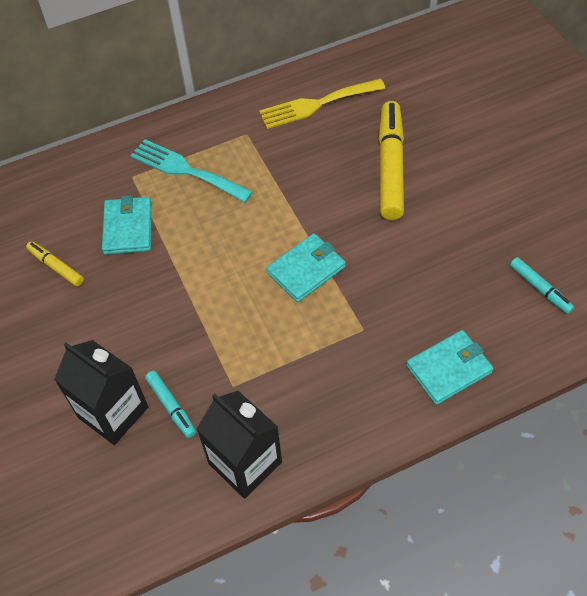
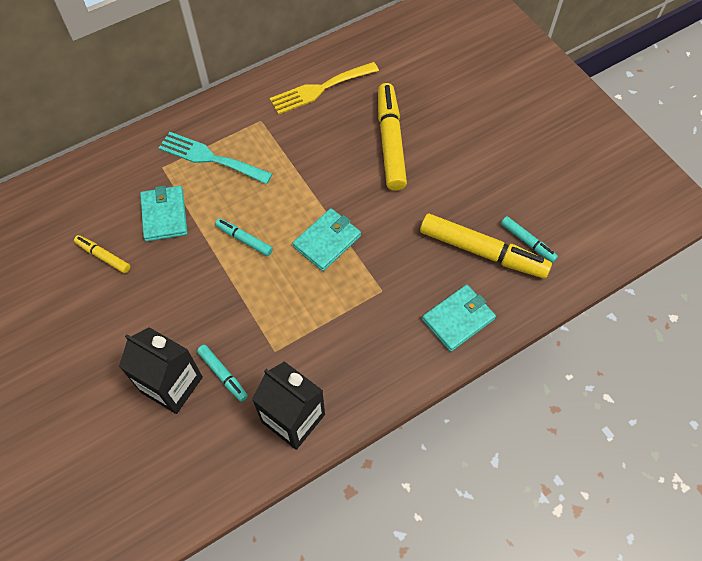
camera: 10 degrees left, 5 degrees up
none -> turquoise marker [215,219,273,256]
none -> yellow marker [420,214,552,279]

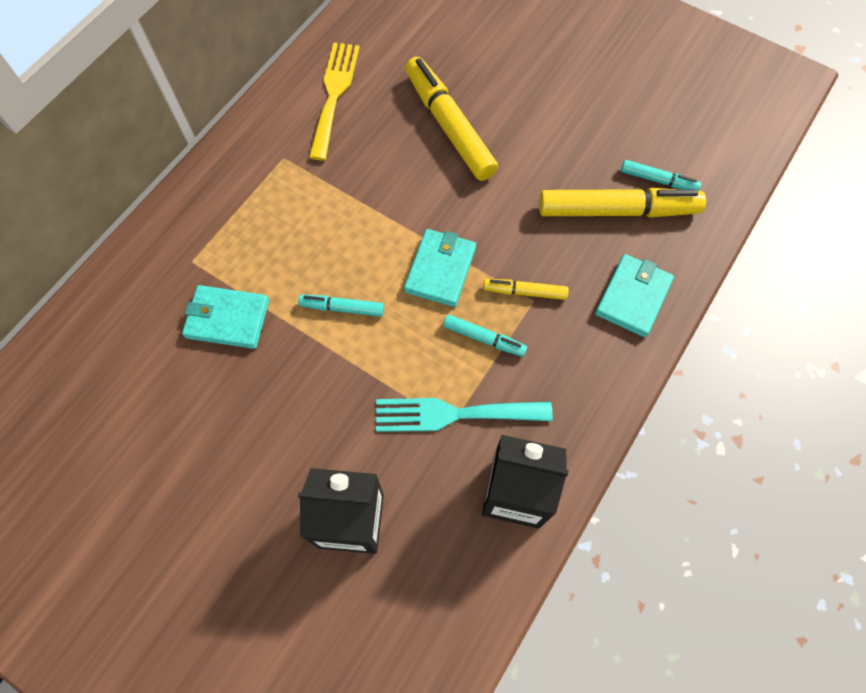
camera: 25 degrees left, 5 degrees up
yellow marker [74,235,130,273] -> yellow marker moved to [483,279,569,300]
turquoise wallet [140,186,187,242] -> turquoise wallet turned 45 degrees counterclockwise [182,285,269,349]
turquoise fork [159,132,272,184] -> turquoise fork moved to [376,398,553,432]
turquoise marker [197,345,248,402] -> turquoise marker moved to [443,314,527,357]
yellow fork [270,62,379,115] -> yellow fork turned 150 degrees clockwise [309,42,360,160]

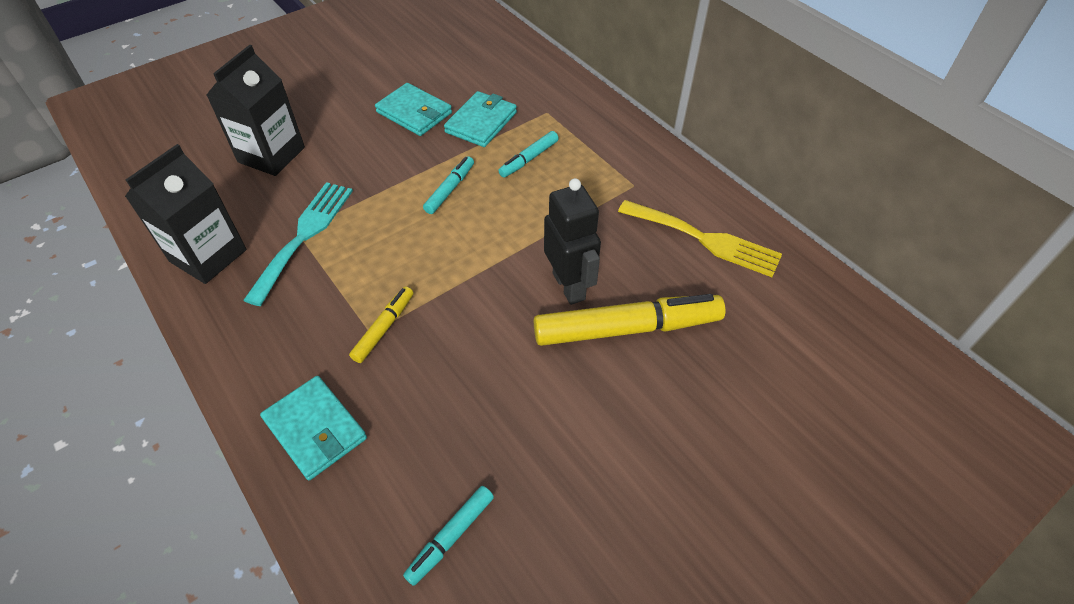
camera: 110 degrees right, 15 degrees down
turquoise wallet [404,229,476,307] -> turquoise wallet moved to [375,83,452,136]
turquoise marker [443,314,527,357] -> turquoise marker moved to [498,131,559,177]
yellow marker [539,188,706,217] -> none
none -> black robot [544,178,601,305]

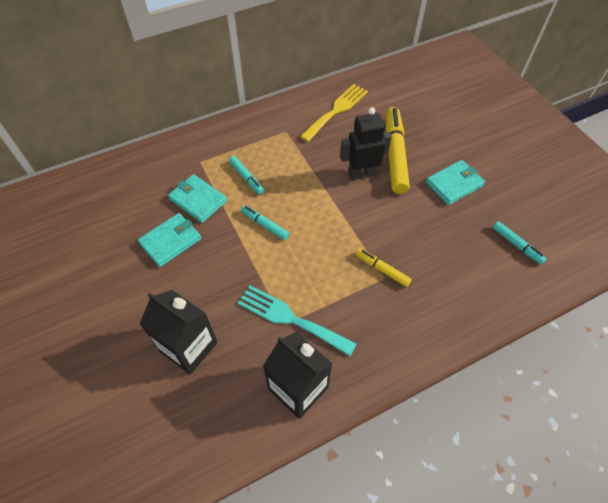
camera: 80 degrees left, 5 degrees up
turquoise wallet [260,376,367,480] -> turquoise wallet moved to [426,160,485,205]

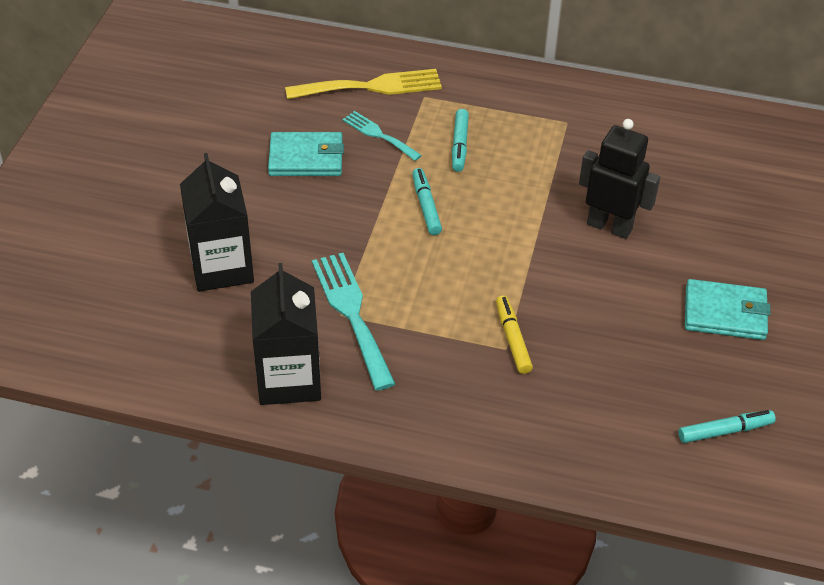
camera: 40 degrees right, 10 degrees down
turquoise wallet [168,174,227,223] -> turquoise fork [342,111,422,161]
yellow fork [300,84,368,142] -> yellow fork moved to [285,69,442,99]
yellow marker [386,107,410,194] -> none
turquoise marker [493,221,546,264] -> turquoise marker turned 105 degrees counterclockwise [678,410,776,443]

